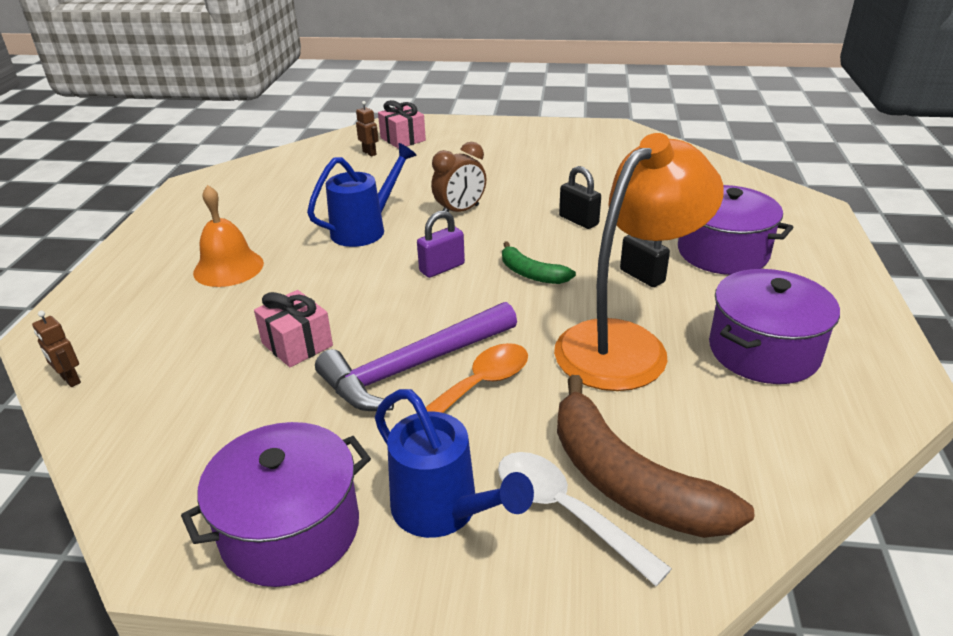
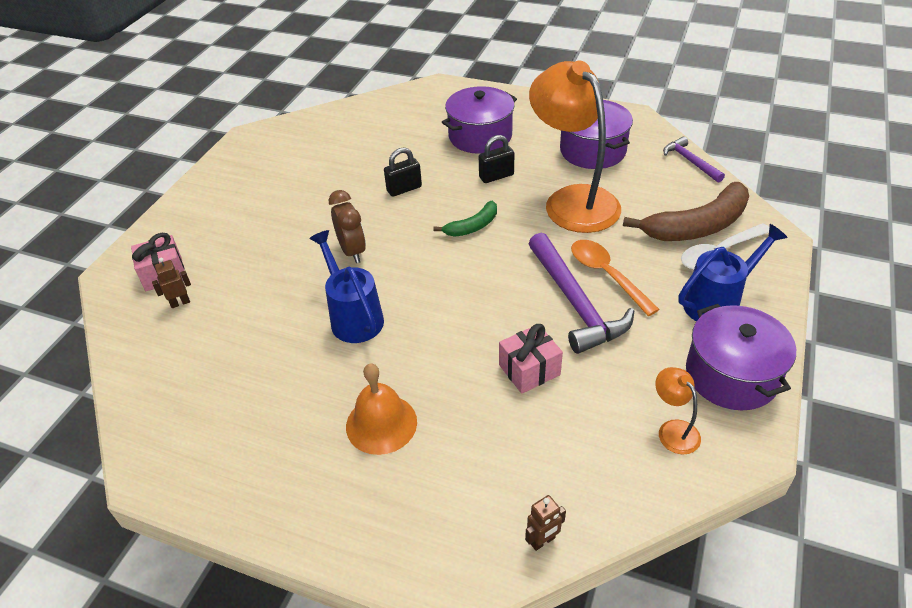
camera: 75 degrees left, 10 degrees up
purple padlock [417,210,465,278] -> none
none -> orange lamp [655,367,701,454]
none -> purple hammer [663,137,725,183]

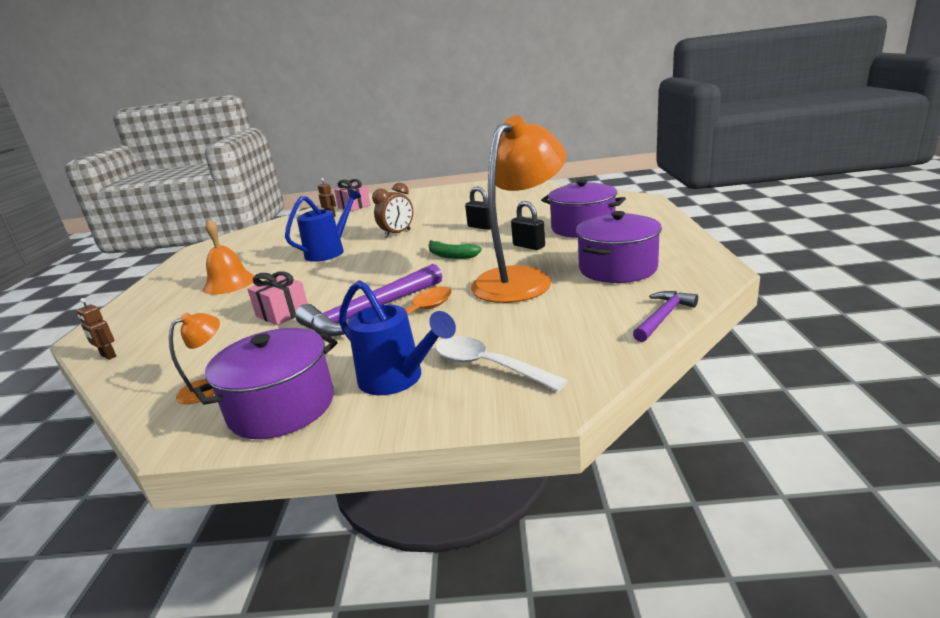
camera: 70 degrees right, 20 degrees down
brown banana [623,182,749,241] -> none

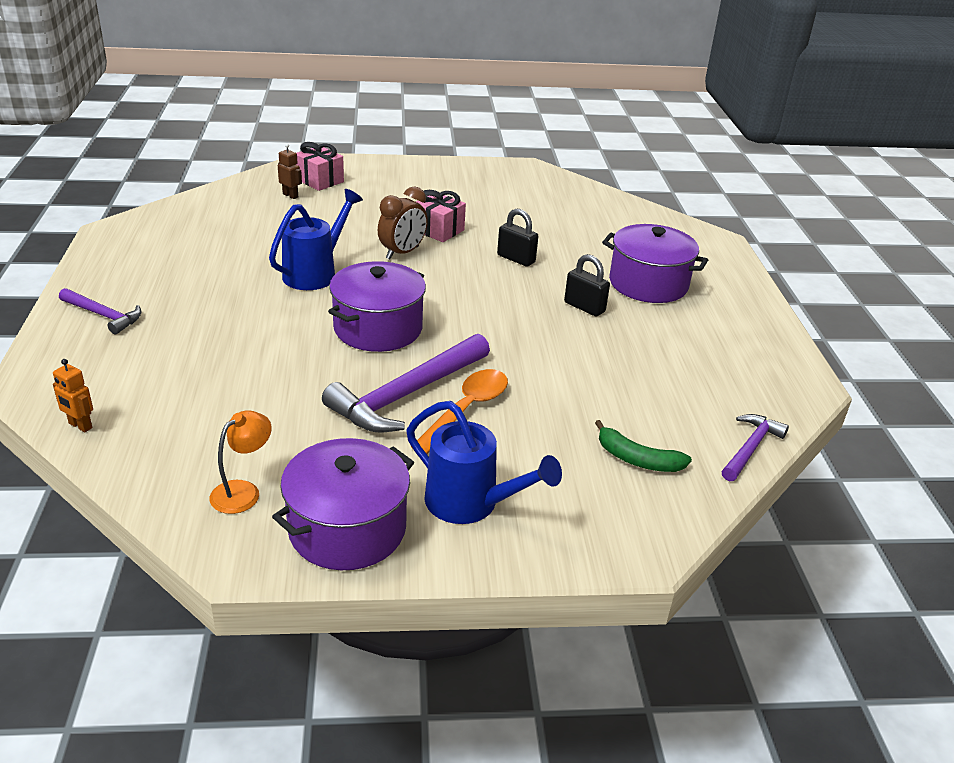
camera: 10 degrees left, 10 degrees up
brown robot [76,298,116,360] -> orange robot [53,359,93,432]
orange bell [203,219,254,295] -> none
pink gift [247,271,308,325] -> pink gift moved to [416,190,466,242]
green banana [428,240,482,259] -> green banana moved to [595,420,692,472]
white spoon [435,336,568,392] -> none
orange lamp [471,115,567,303] -> none
purple pot [576,211,662,283] -> purple pot moved to [328,261,426,352]
none -> purple hammer [59,288,142,334]

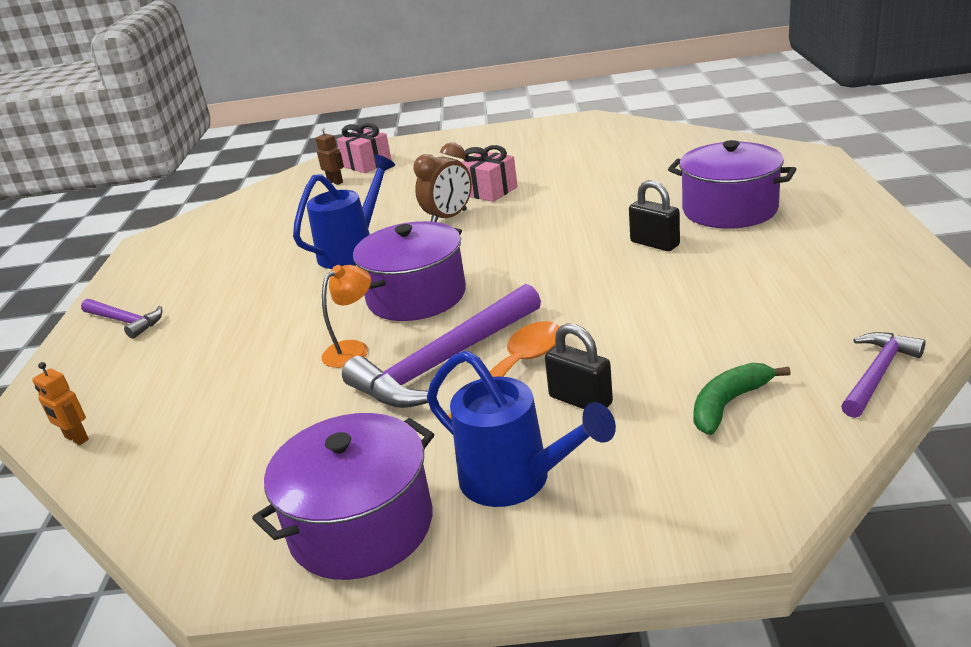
camera: 10 degrees right, 5 degrees down
orange lamp [209,410,272,514] -> orange lamp moved to [322,265,371,368]
black padlock [497,209,538,266] -> black padlock moved to [545,323,613,409]
green banana [595,420,692,472] -> green banana turned 105 degrees clockwise [694,363,791,435]

